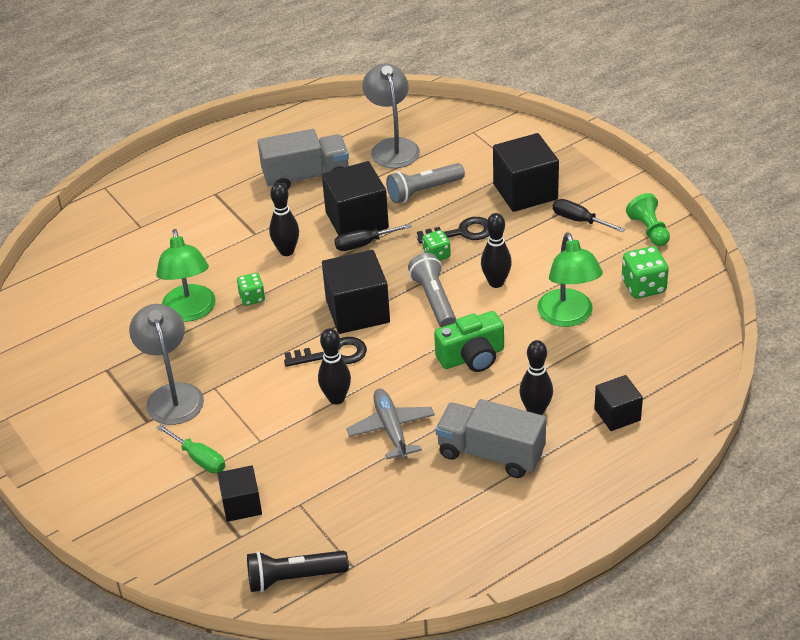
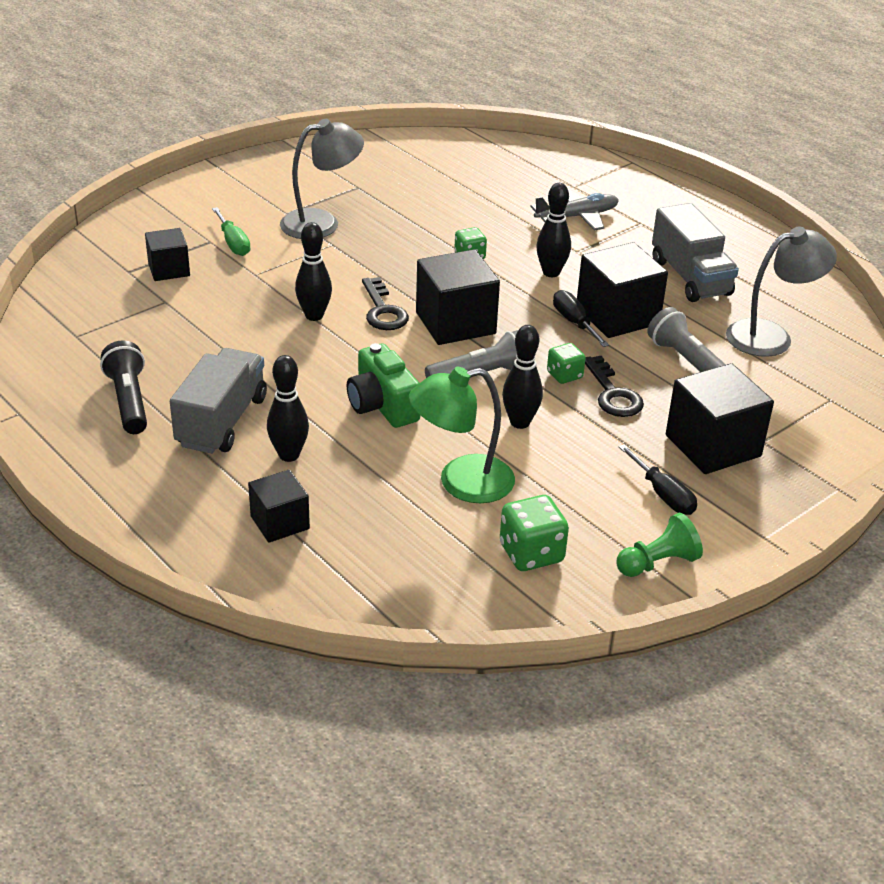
camera: 80 degrees right, 5 degrees down
green lamp [156,229,215,322] -> none
green screwdriver [157,424,225,473] -> green screwdriver turned 60 degrees counterclockwise [212,207,250,256]
black flashlight [247,551,349,592] -> black flashlight moved to [100,340,147,434]
grey plane [346,388,435,459] -> grey plane moved to [530,189,619,231]
black screwdriver [553,199,625,232] -> black screwdriver turned 120 degrees clockwise [619,444,697,515]

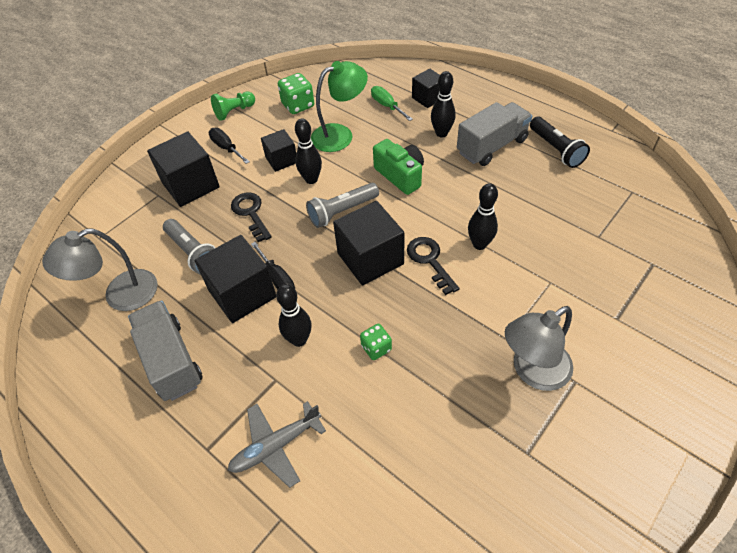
camera: 175 degrees right, 15 degrees up
black cube [145,228,190,281] -> black cube moved to [261,129,296,172]
grey truck [170,348,267,454] -> grey truck turned 135 degrees counterclockwise [457,102,532,166]
green screwdriver [212,207,250,256] -> green screwdriver moved to [371,86,413,121]
green dice [547,343,586,384] -> none

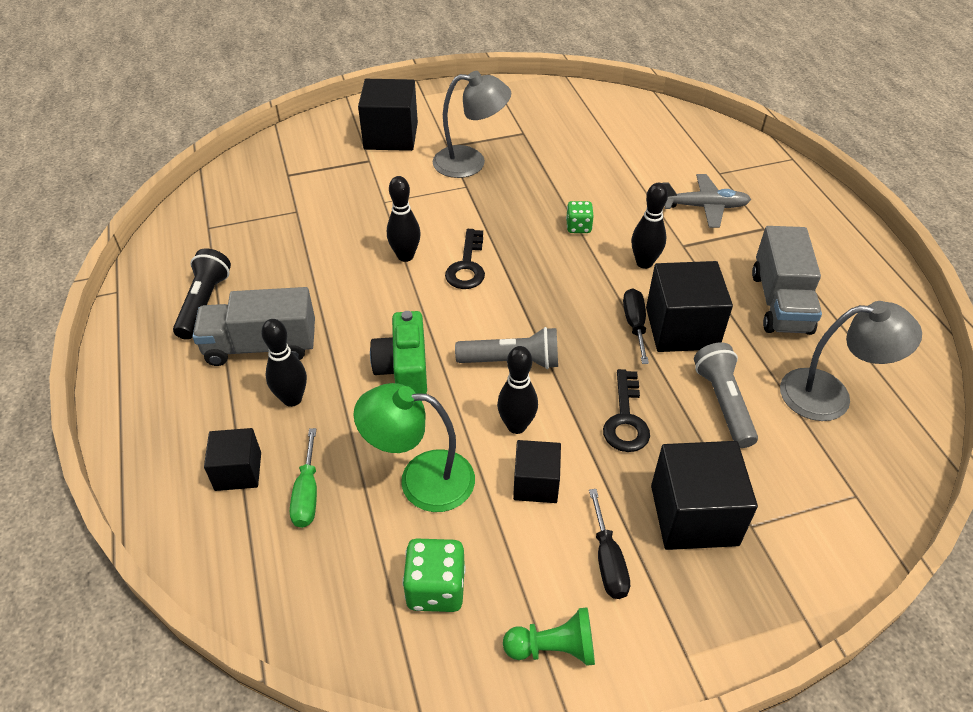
camera: 150 degrees left, 5 degrees down
black cube [333,201,405,286] -> black cube moved to [358,79,418,151]

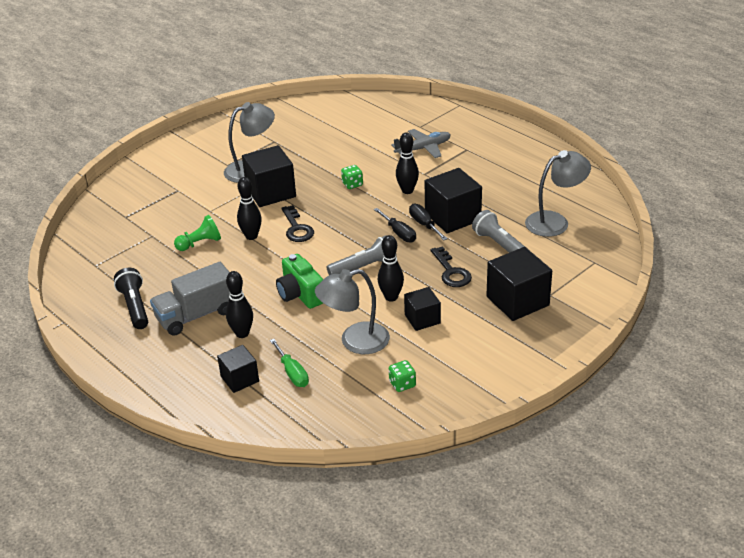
camera: 25 degrees left, 10 degrees down
green lamp [353,383,475,512] -> grey lamp [315,269,390,354]
black cube [358,79,418,151] -> black cube moved to [242,145,296,207]
green dice [402,539,466,612] -> green dice [389,360,416,392], size x0.63
green pawn [503,607,595,666] -> green pawn moved to [174,215,221,251]
black screwdriver [589,489,630,599] -> black screwdriver moved to [374,208,416,242]
grey truck [752,226,822,335] -> none

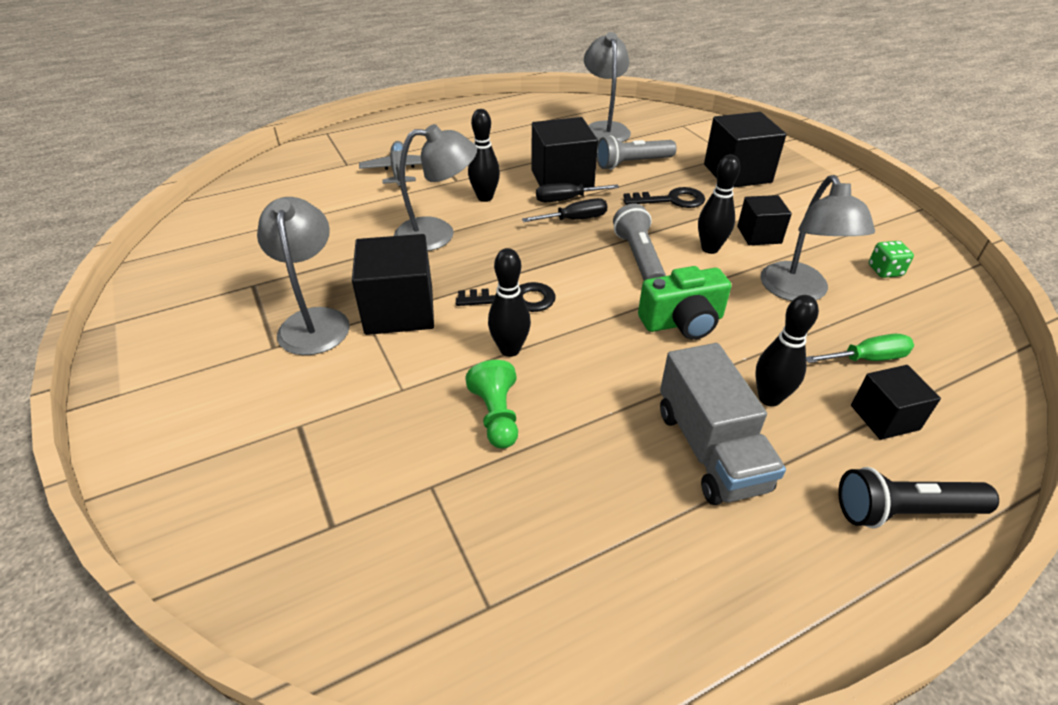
camera: 75 degrees left, 5 degrees up
black flashlight [114,268,148,329] -> black flashlight moved to [838,467,999,528]
green dice [341,165,363,189] -> grey lamp [394,124,477,251]

